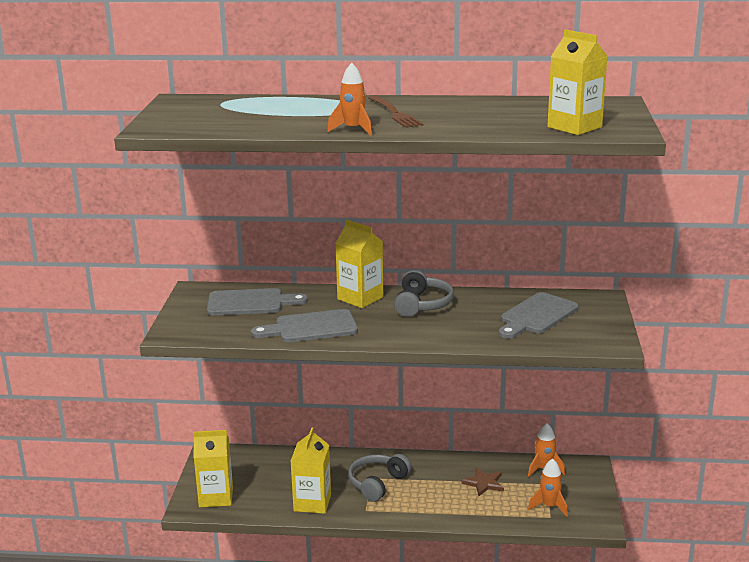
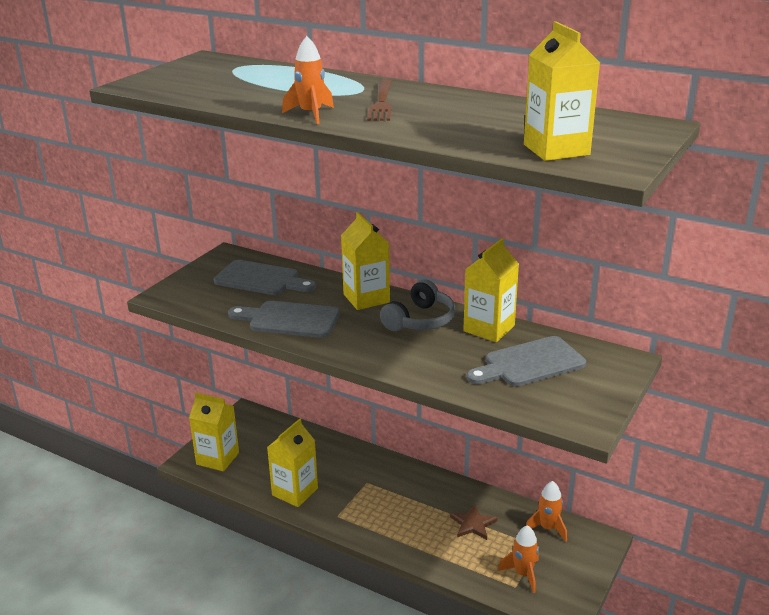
camera: 25 degrees right, 5 degrees up
grey headphones [348,454,411,502] -> none
none -> yellow carton [463,238,519,342]

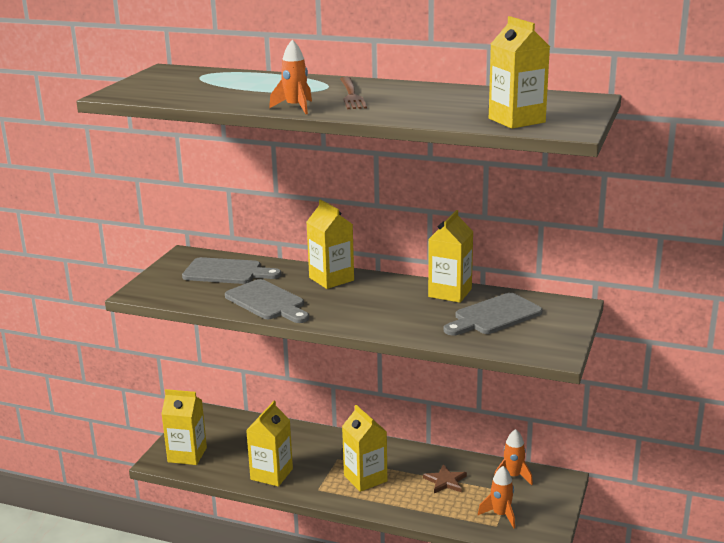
camera: 10 degrees left, 5 degrees down
grey cutting board [228,301,340,338] -> grey cutting board turned 135 degrees counterclockwise [225,279,309,323]
grey headphones [380,279,456,331] -> none
none -> yellow carton [342,405,387,492]

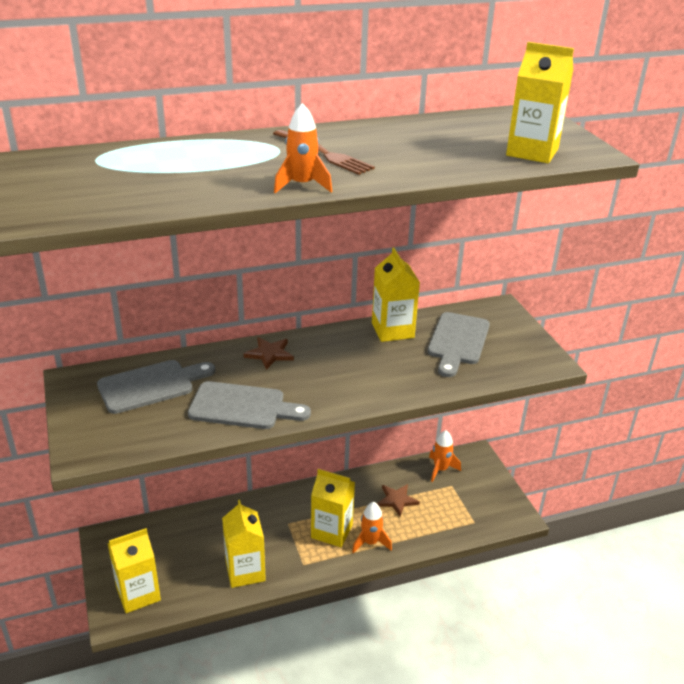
camera: 40 degrees left, 10 degrees up
yellow carton [307,199,354,289] -> brown star [244,337,294,370]
orange rocket [478,466,515,528] -> orange rocket moved to [352,502,392,553]

